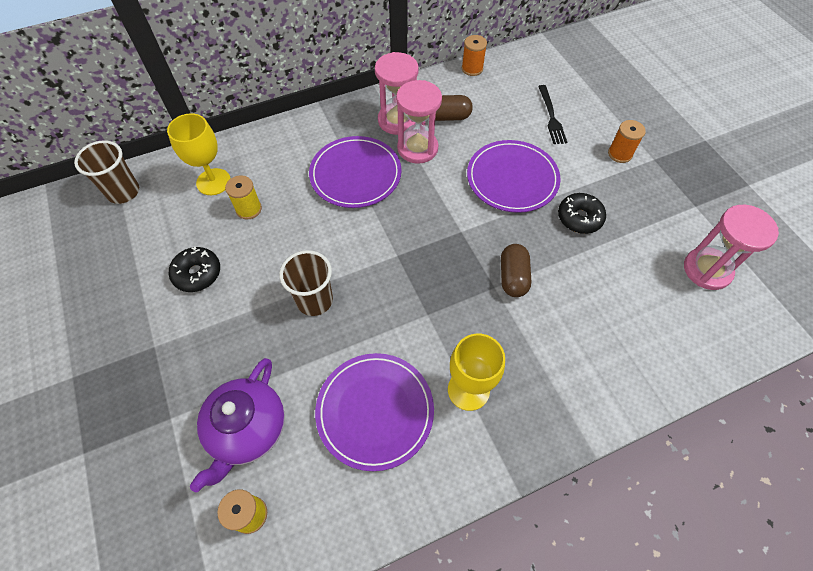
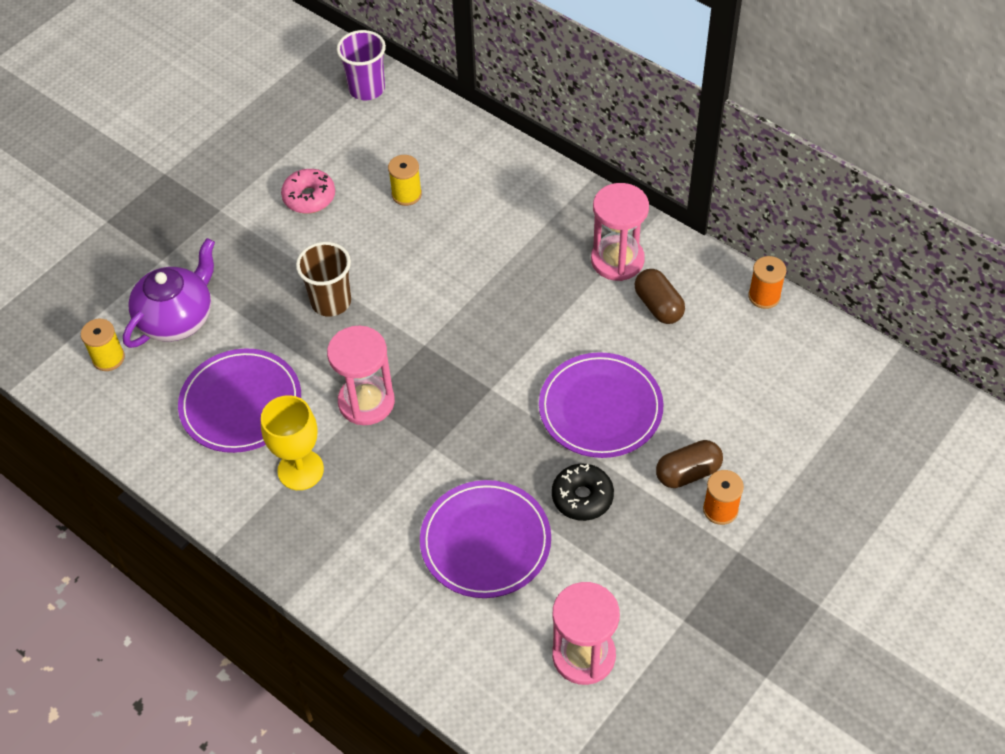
camera: 65 degrees right, 5 degrees down
brown cup [74,141,139,204] -> purple cup [337,30,386,100]
yellow goblet [167,113,231,195] -> none
black donut [169,247,220,292] -> pink donut [281,169,335,213]
purple teapot [190,358,285,492] -> purple teapot turned 135 degrees clockwise [123,238,215,348]
purple plate [309,136,401,208] -> purple plate moved to [420,480,551,598]
pink hourglass [396,80,442,164] -> pink hourglass moved to [327,326,395,425]
brown capsule [501,244,531,297] -> brown capsule moved to [656,440,723,488]
black fork [538,85,567,144] -> none

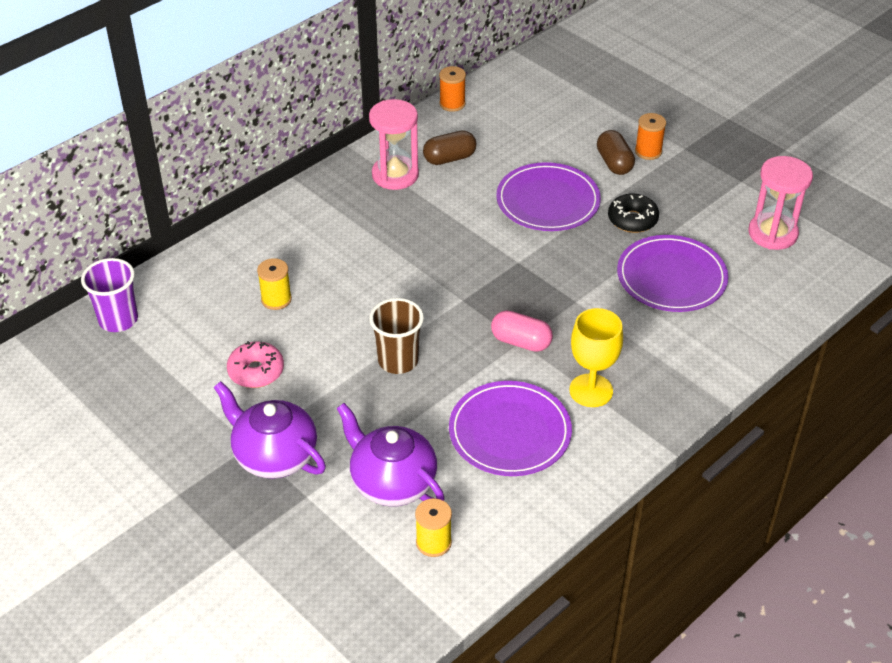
camera: 85 degrees left, 10 degrees down
pink hourglass [327,326,395,425] -> pink capsule [491,311,553,352]
none -> purple teapot [213,381,326,479]

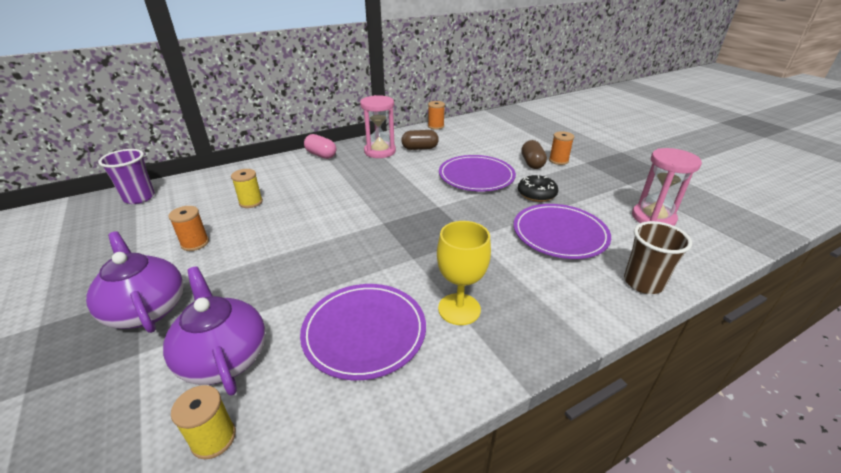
camera: 15 degrees right, 10 degrees down
pink donut [227,341,284,388] -> orange spool [168,206,209,251]
brown cup [369,298,424,374] -> brown cup moved to [624,221,692,294]
pink capsule [491,311,553,352] -> pink capsule moved to [304,134,336,159]

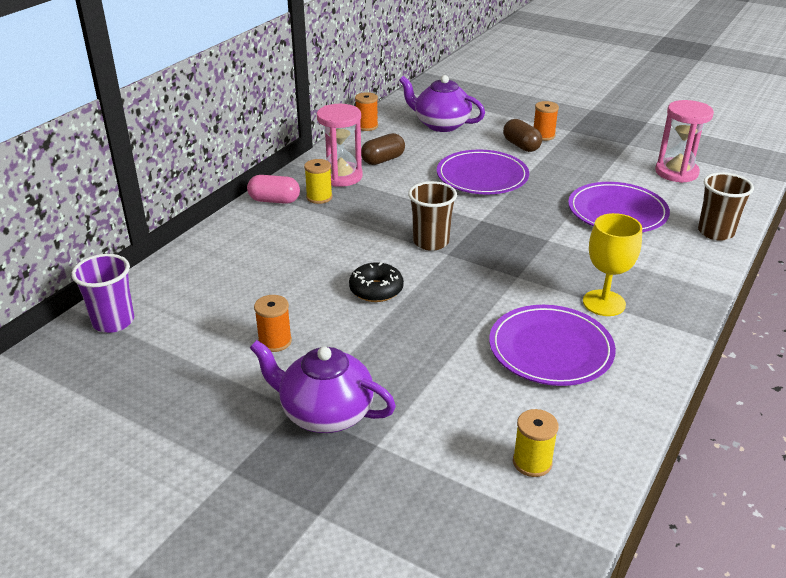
camera: 30 degrees left, 0 degrees up
purple teapot [163,266,266,396] -> purple teapot moved to [399,75,485,132]
yellow spool [231,169,263,208] -> yellow spool moved to [304,159,332,204]
black donut [518,175,558,202] -> black donut moved to [349,262,404,302]
none -> brown cup [408,181,457,251]

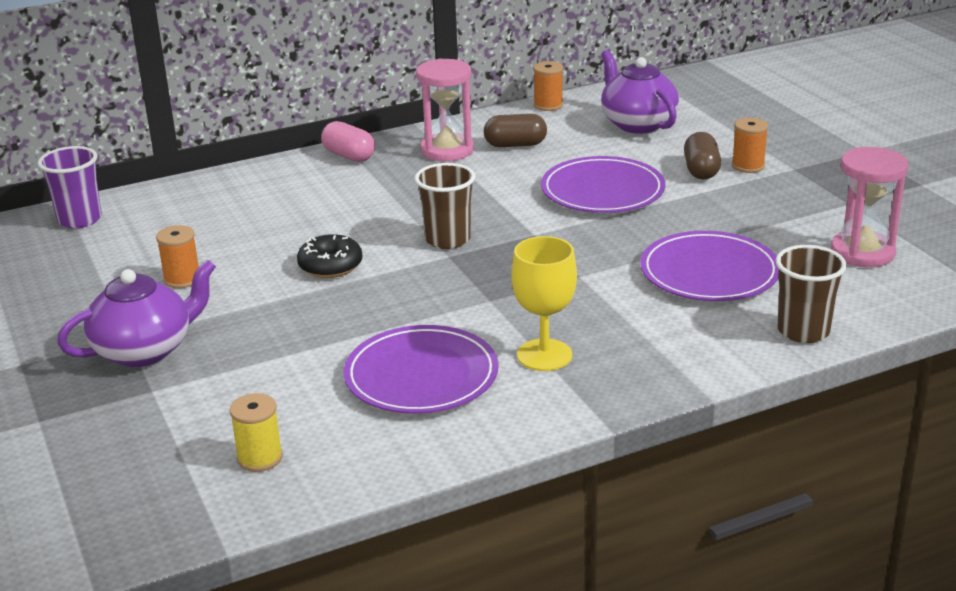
camera: 35 degrees right, 5 degrees down
purple teapot [250,340,396,433] -> purple teapot turned 90 degrees clockwise [57,259,216,367]
yellow spool [304,159,332,204] -> none

